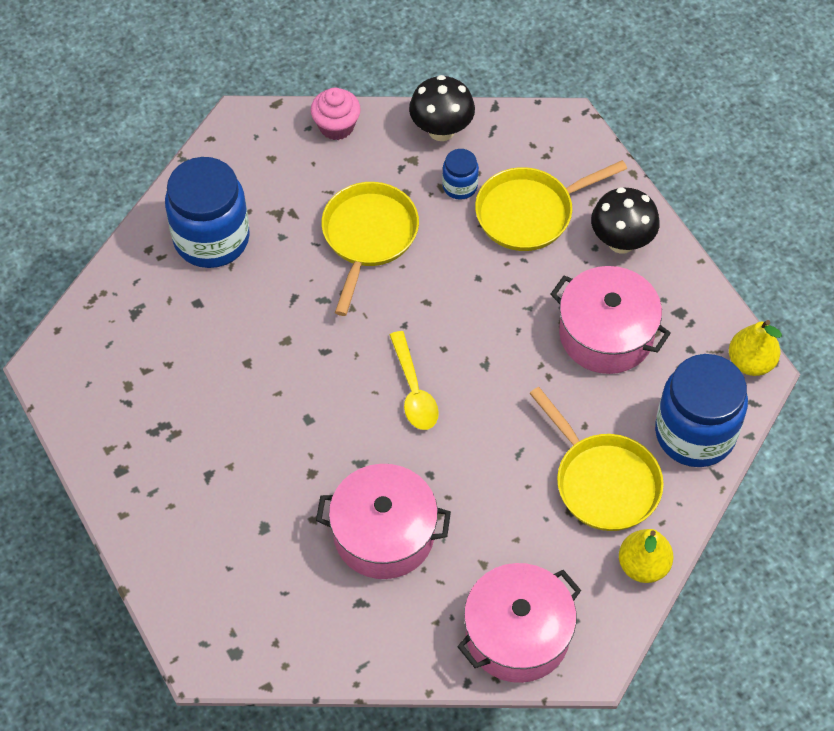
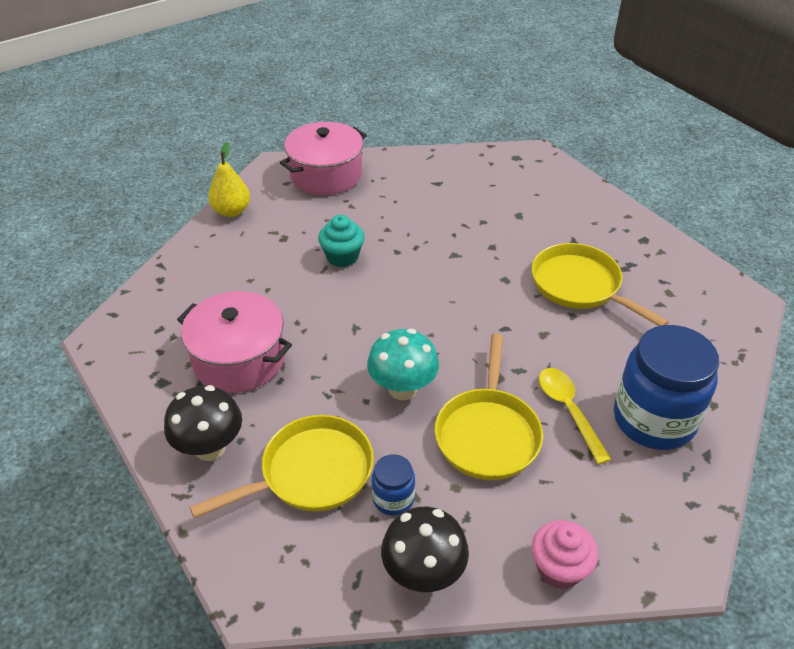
camera: 175 degrees right, 15 degrees down
pink pot [316,464,451,579] -> none
yellow spoon [390,331,439,430] -> yellow spoon moved to [539,368,612,464]
yellow pan [529,387,664,531] -> yellow pan moved to [532,243,669,326]
blue jar [655,354,748,467] -> none
yellow pear [729,320,782,376] -> none
none -> turquoise cupcake [318,215,365,267]
none -> turquoise mushroom [367,329,439,400]

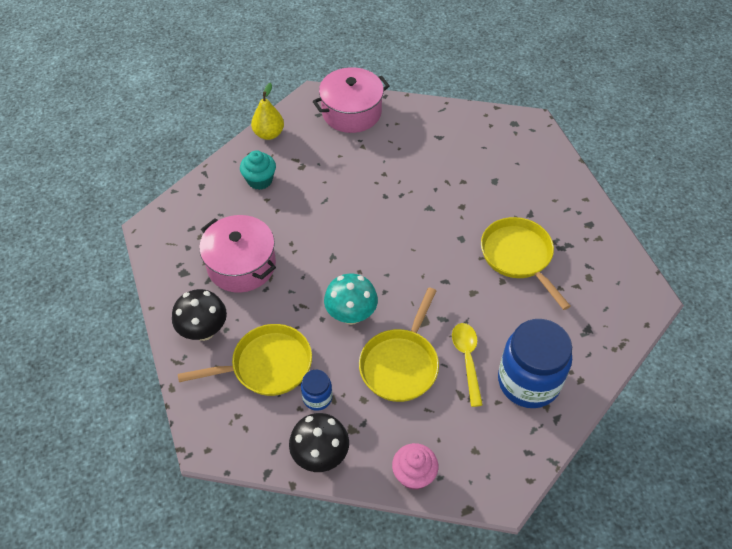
camera: 15 degrees right, 10 degrees up
turquoise cupcake [318,215,365,267] -> turquoise cupcake moved to [240,150,276,190]

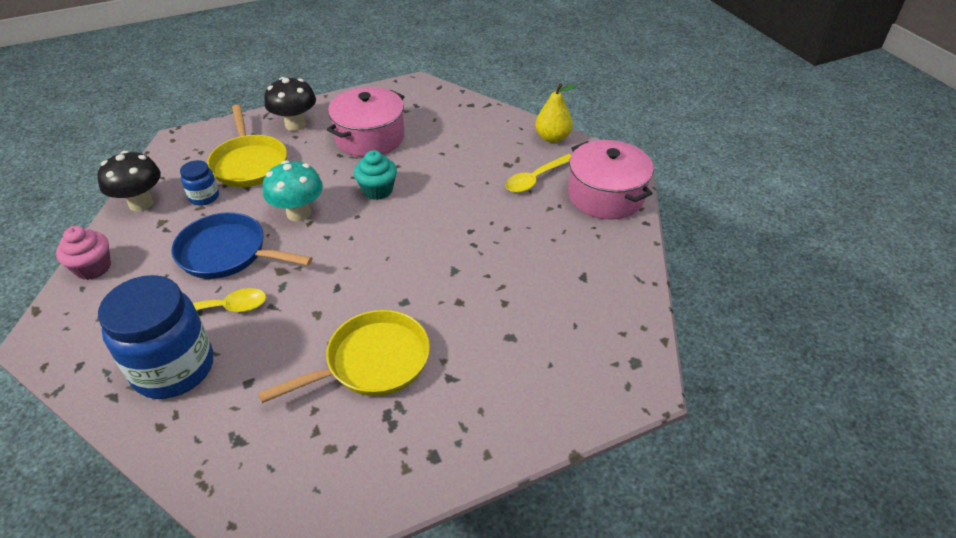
camera: 85 degrees right, 10 degrees down
turquoise cupcake [240,150,276,190] -> turquoise cupcake moved to [354,150,397,200]
yellow pan [359,287,439,402] -> blue pan [172,212,313,279]
none -> yellow spoon [505,154,571,193]

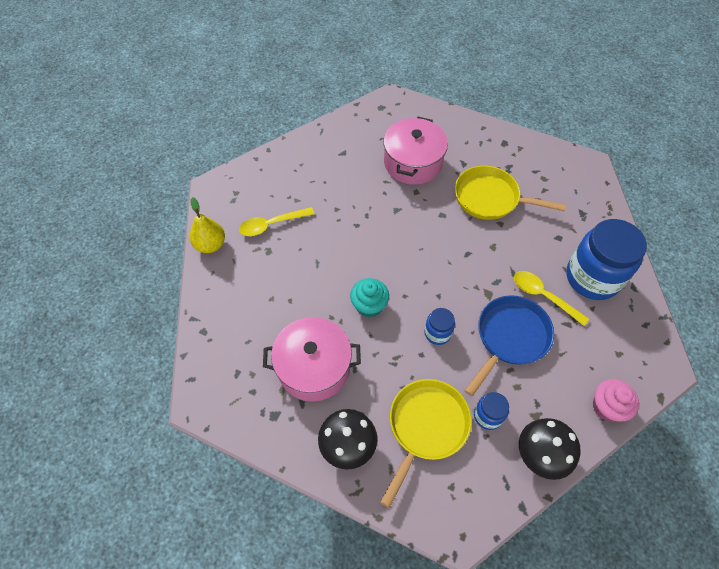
camera: 130 degrees left, 15 degrees up
blue pan [172,212,313,279] -> blue pan turned 120 degrees counterclockwise [464,295,554,396]
turquoise mushroom [263,160,323,222] -> blue jar [424,308,455,345]
yellow spoon [505,154,571,193] -> yellow spoon turned 150 degrees clockwise [239,207,314,236]
pink pot [568,140,654,220] -> pink pot moved to [383,117,448,185]

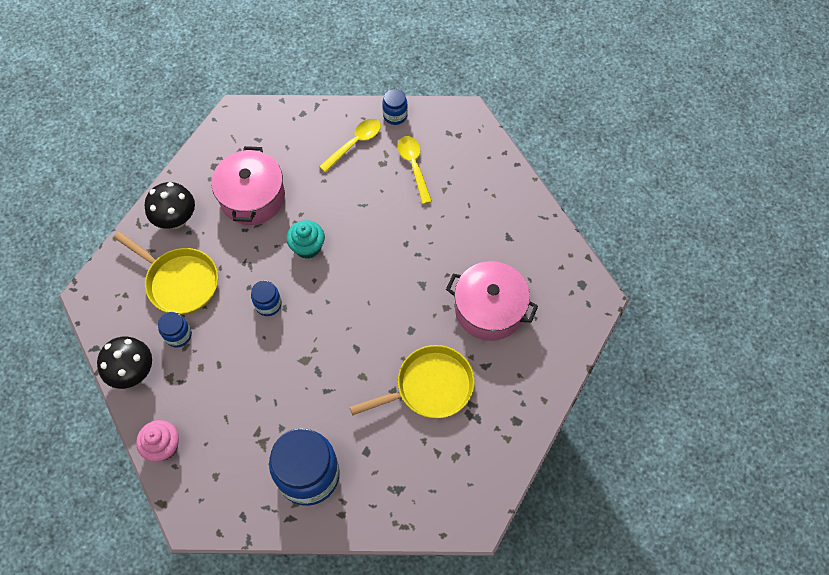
camera: 95 degrees right, 5 degrees up
yellow pear [190,197,225,253] -> blue jar [382,89,408,125]
yellow pan [455,166,566,220] -> yellow pan turned 45 degrees clockwise [350,345,475,418]
blue pan [464,295,554,396] -> none
yellow spoon [514,271,589,326] -> yellow spoon moved to [319,119,381,172]

